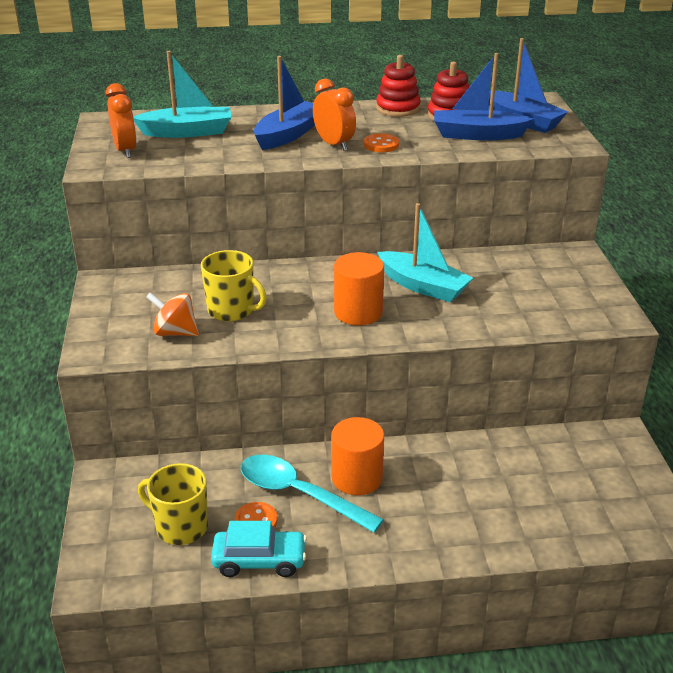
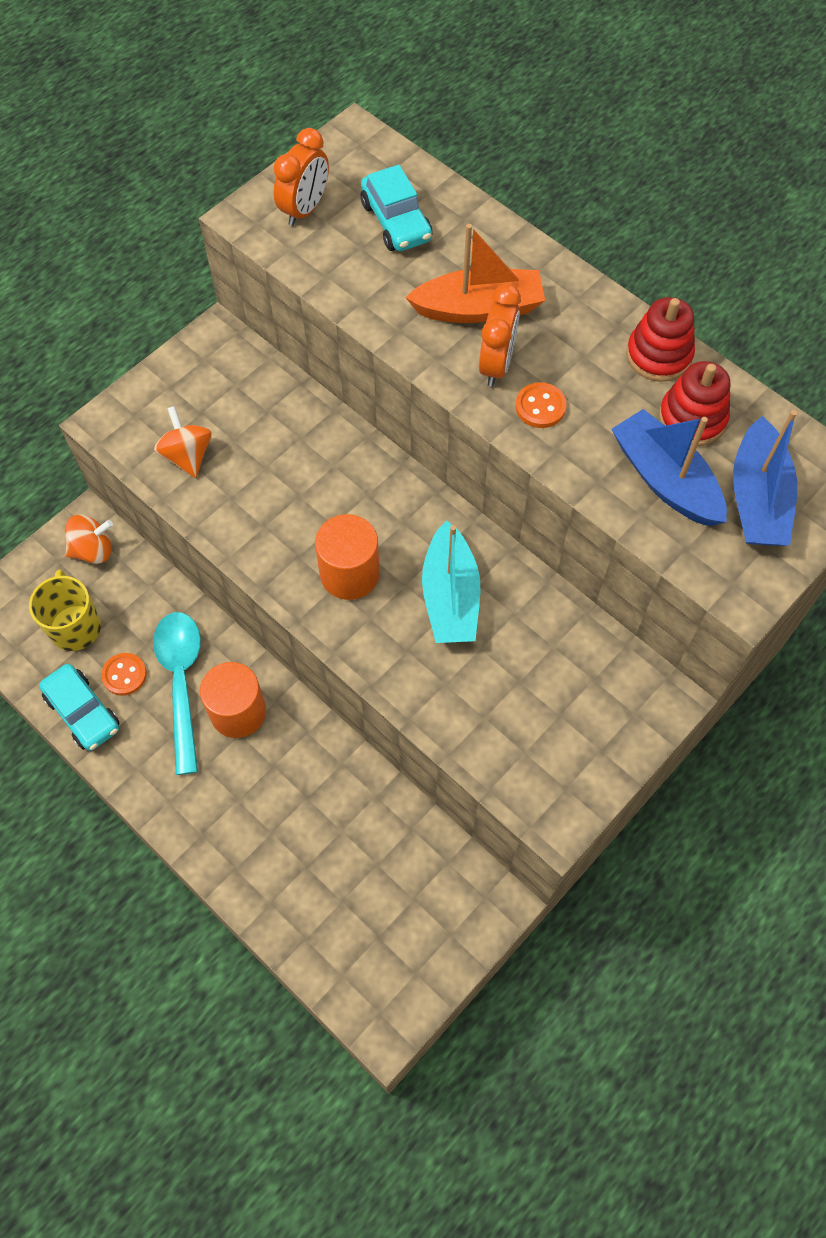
camera: 50 degrees right, 30 degrees up
turquoise boat [134,51,231,138] -> turquoise car [361,165,432,251]
yellow mug [201,250,267,322] -> none
blue boat [254,56,315,150] -> orange boat [405,224,545,323]
none -> orange spinning top [65,515,113,564]

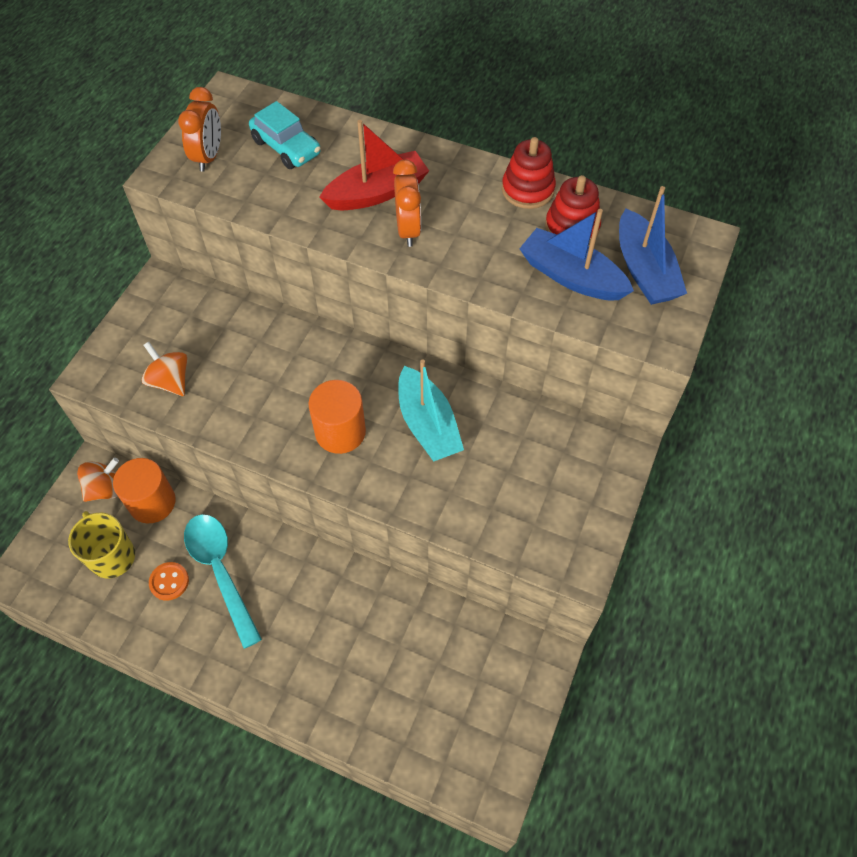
camera: 20 degrees left, 5 degrees down
turquoise car [39,664,119,751] -> none
orange cylinder [200,662,266,738] -> orange cylinder moved to [113,458,176,523]
orange boat [405,224,545,323] -> red boat [319,120,429,210]
orange button [516,382,567,428] -> none

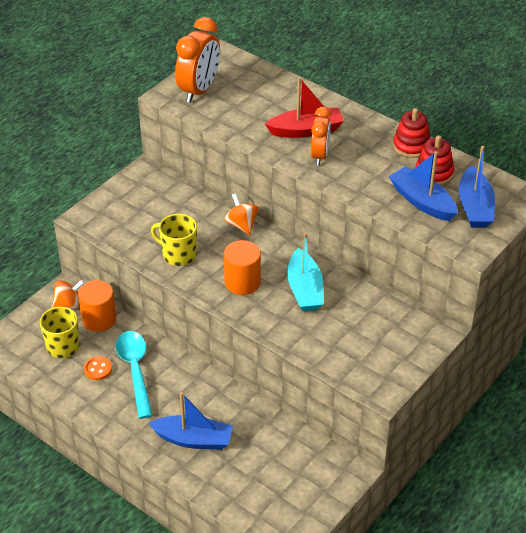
camera: 15 degrees right, 15 degrees down
orange spinning top [142,342,187,396] -> orange spinning top moved to [225,193,258,235]
orange clock [178,87,221,171] -> orange clock [175,17,220,103], size x1.55
turquoise car [249,101,321,169] -> none
none -> blue boat [148,392,233,450]
none -> yellow mug [151,214,197,266]

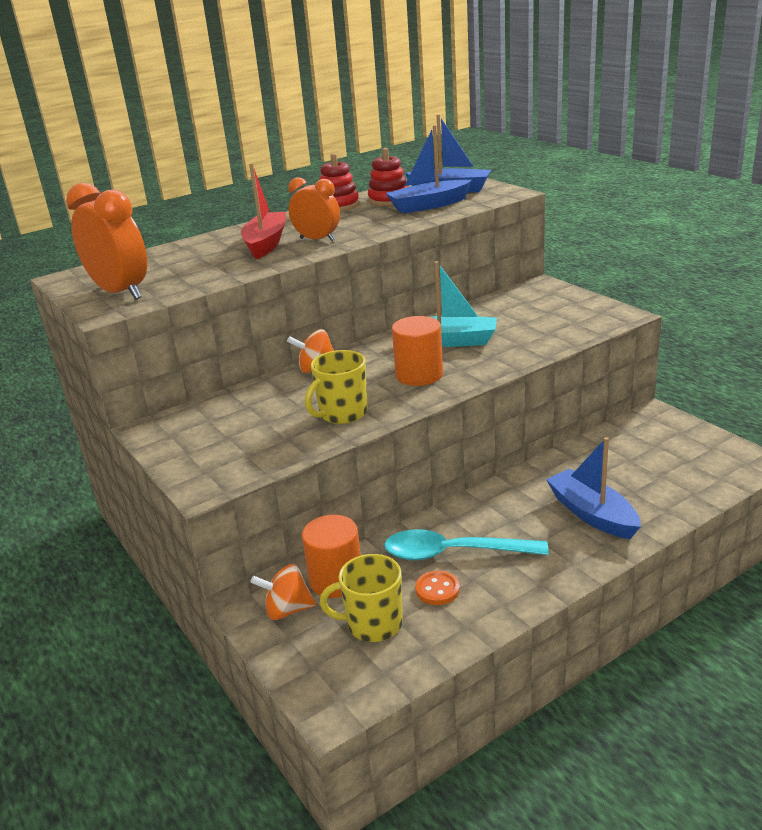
camera: 70 degrees left, 15 degrees down
orange spinning top [52,280,85,309] -> orange spinning top turned 90 degrees counterclockwise [250,564,316,620]
blue boat [148,392,233,450] -> blue boat turned 60 degrees counterclockwise [546,437,641,539]

